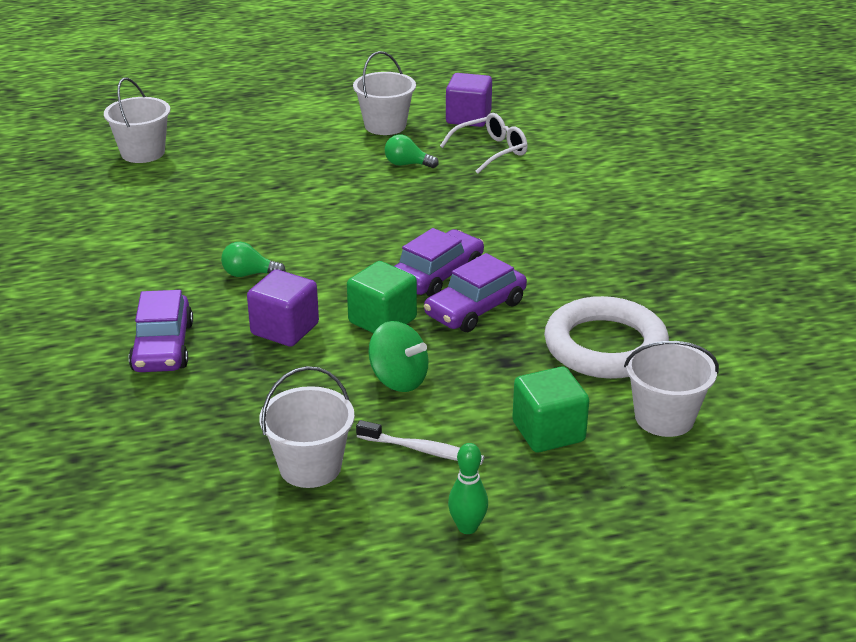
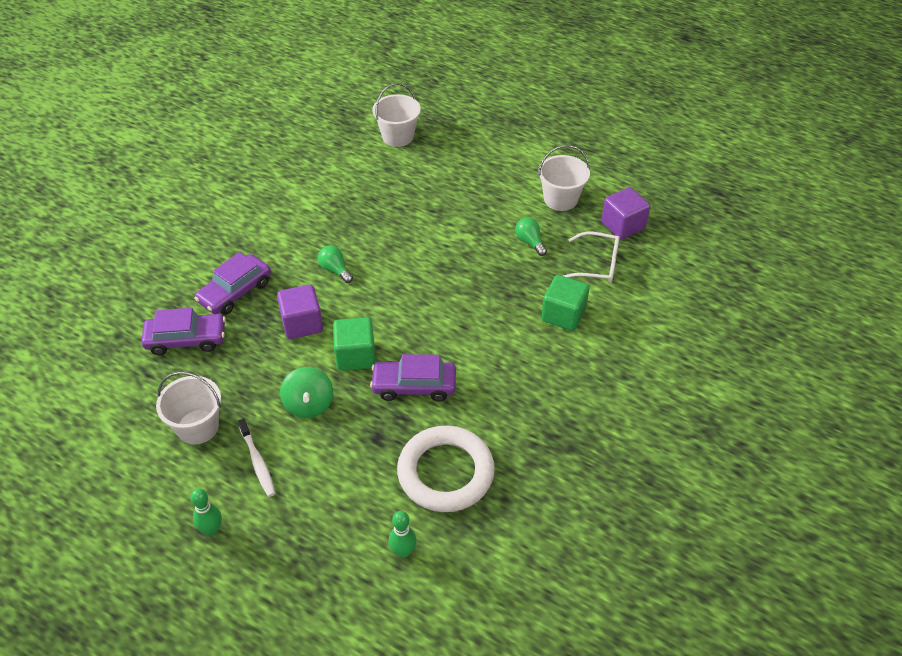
camera: 45 degrees right, 15 degrees up
purple car [394,228,484,297] -> purple car moved to [141,308,226,355]
green cube [512,367,589,452] -> green cube moved to [541,275,590,331]
white bucket [624,341,719,437] -> green bowling pin [388,511,417,558]

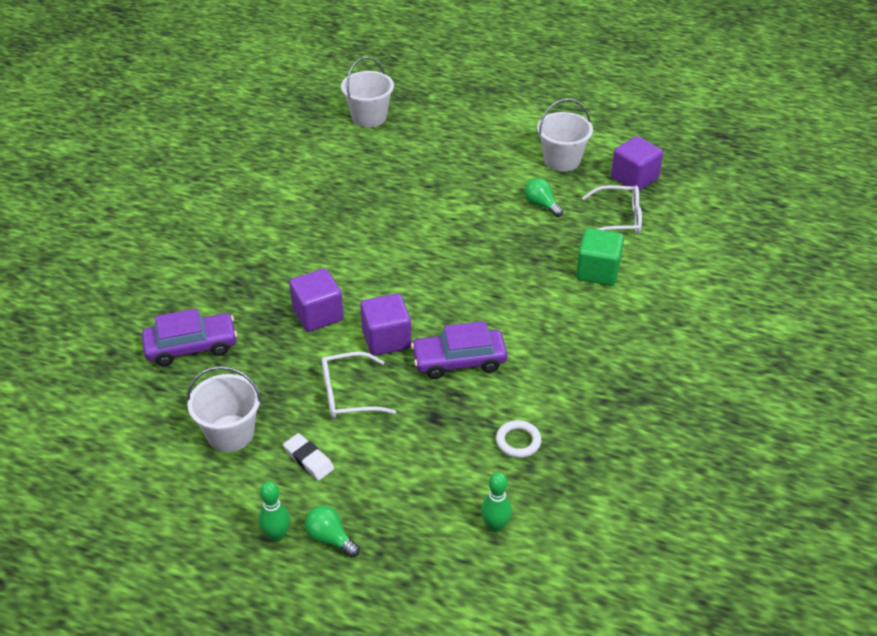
camera: 10 degrees left, 5 degrees down
purple car [194,252,271,315] -> none
white toothbrush [238,418,276,497] -> white eraser [283,433,334,480]
green spinning top [280,367,333,418] -> white glasses [322,352,396,419]
green light bulb [318,245,353,283] -> green light bulb moved to [305,506,360,558]
green cube [333,317,376,371] -> purple cube [360,294,411,356]
white ring [397,426,495,512] -> white ring [496,420,542,458], size x0.43

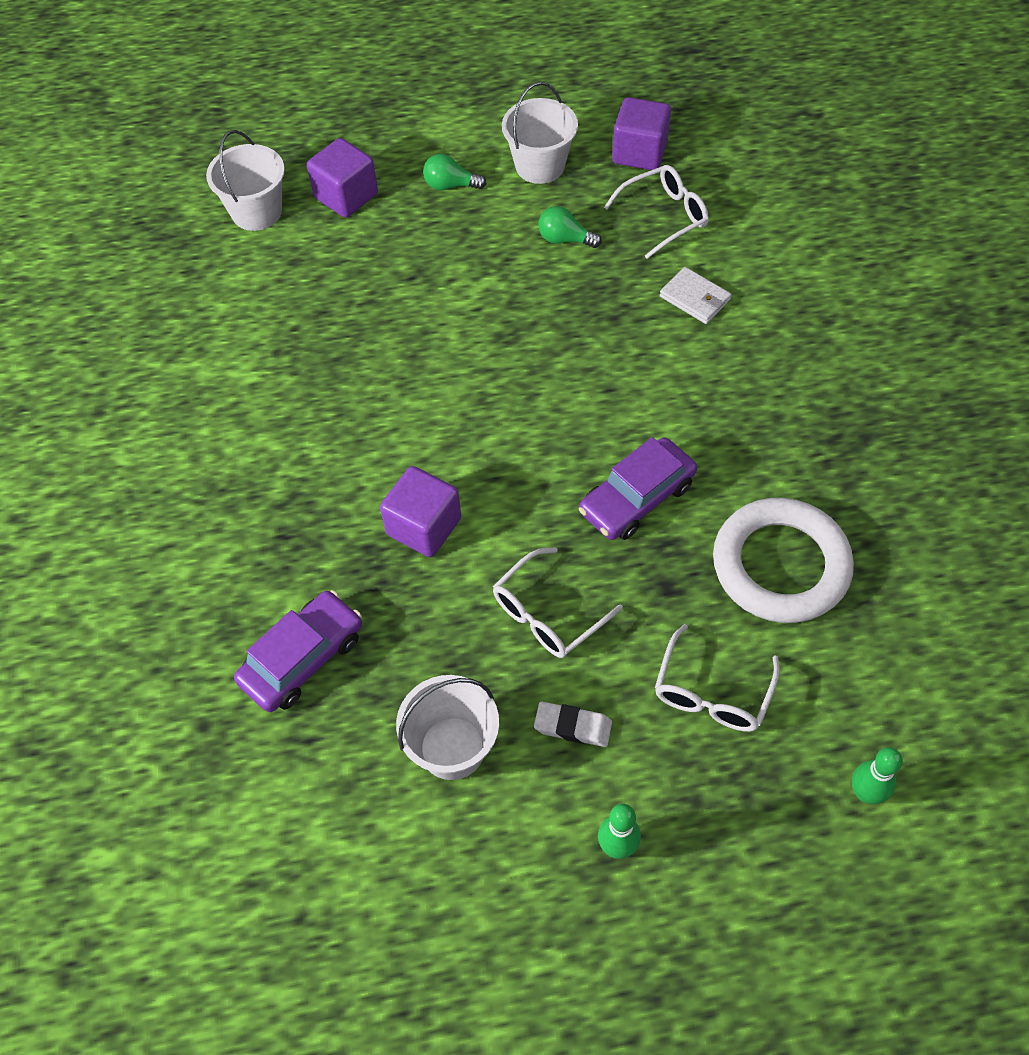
camera: 30 degrees left, 15 degrees up
green light bulb [305,506,360,558] -> green light bulb moved to [423,154,487,190]
purple cube [360,294,411,356] -> purple cube moved to [307,138,378,218]
green bowling pin [481,472,512,532] -> green bowling pin moved to [852,747,903,804]
white ring [496,420,542,458] -> white ring [713,498,854,623], size x2.34
green cube [576,228,624,286] -> white wallet [660,267,731,324]
none -> white glasses [655,624,780,732]

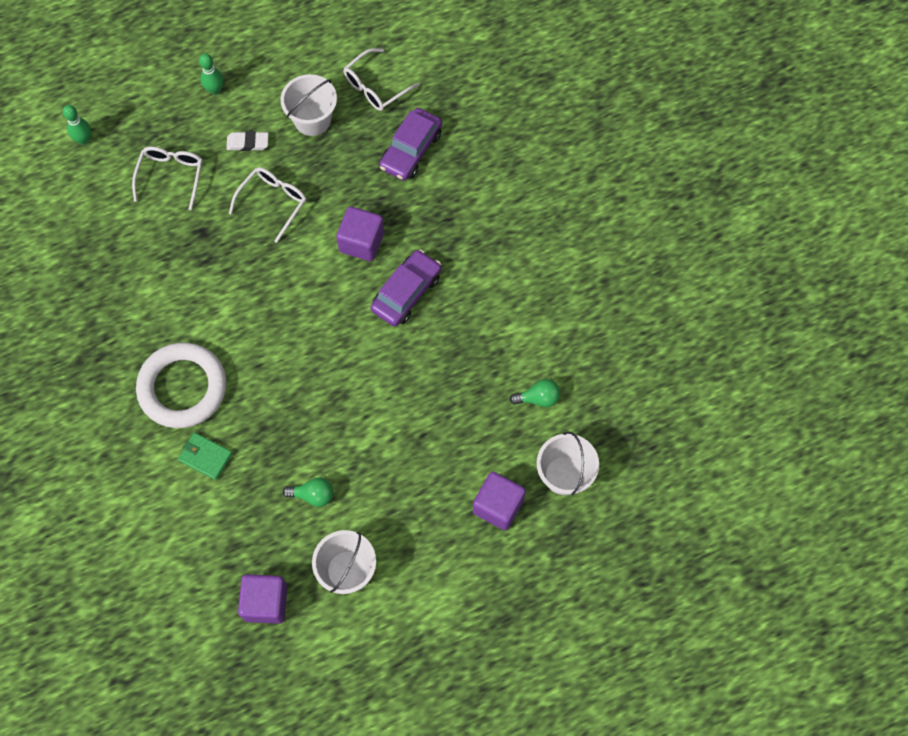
camera: 165 degrees right, 10 degrees up
green light bulb [423,154,487,190] -> green light bulb moved to [510,379,560,407]
purple car [579,437,697,540] -> purple car moved to [370,250,441,327]
white glasses [604,165,709,259] -> white glasses moved to [343,48,420,111]
white wallet [660,267,731,324] -> green wallet [178,432,232,480]
white ring [713,498,854,623] -> white ring moved to [136,342,226,428]

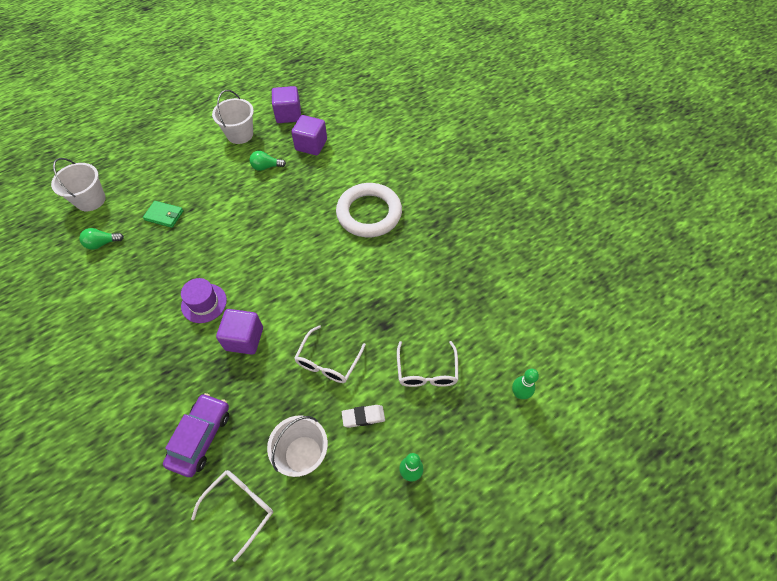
camera: 170 degrees right, 10 degrees down
green wallet [178,432,232,480] -> green wallet moved to [143,201,183,228]
purple car [370,250,441,327] -> purple hat [181,278,227,323]
purple cube [473,472,526,530] -> purple cube moved to [291,115,327,155]

